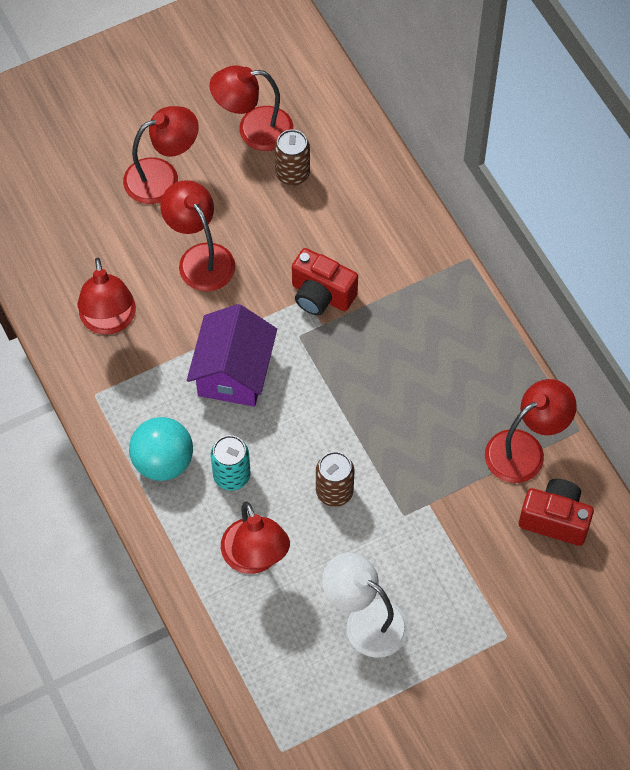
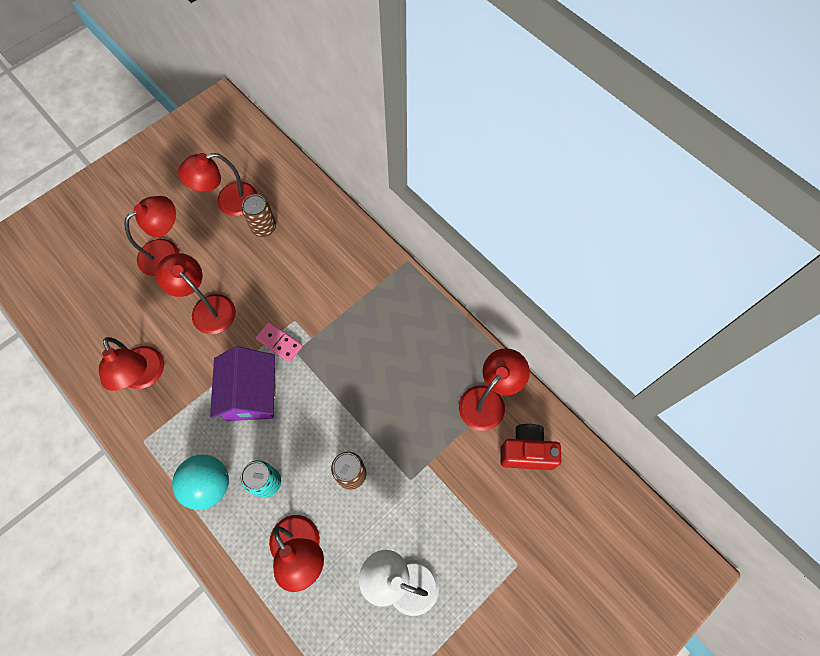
camera: 15 degrees left, 5 degrees up
red camera [292,248,358,316] -> none
none -> pink domino [256,322,303,362]

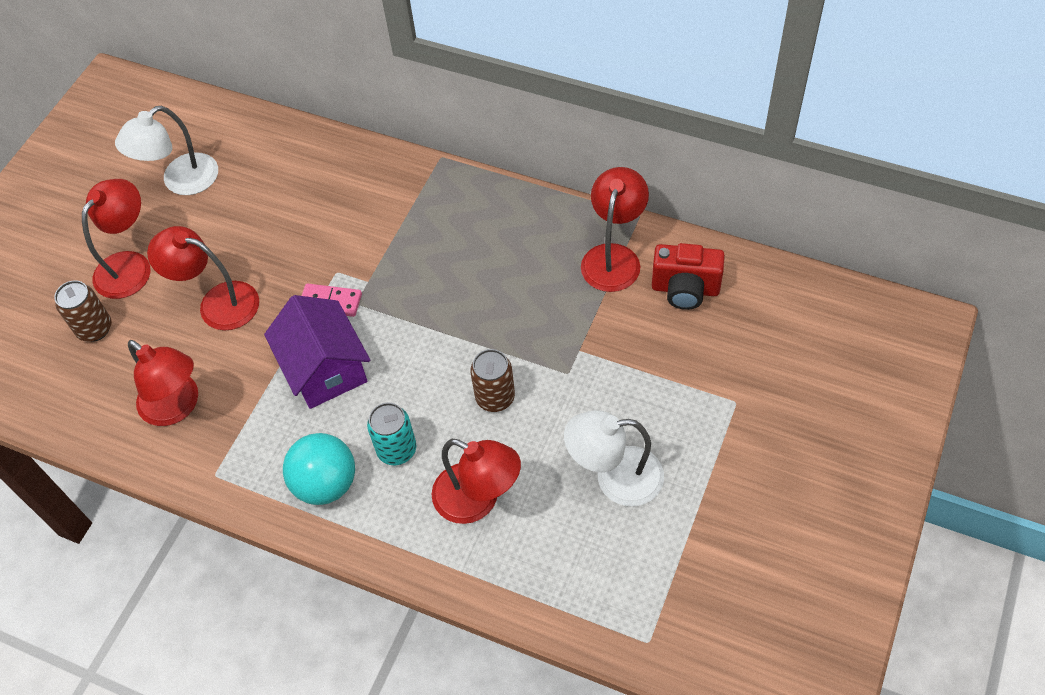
camera: 20 degrees left, 10 degrees down
red lamp [178,153,258,216] -> white lamp [115,106,218,195]
brown can [242,194,276,237] -> brown can moved to [54,280,112,342]
red camera [500,424,561,470] -> red camera turned 150 degrees counterclockwise [652,243,725,310]

